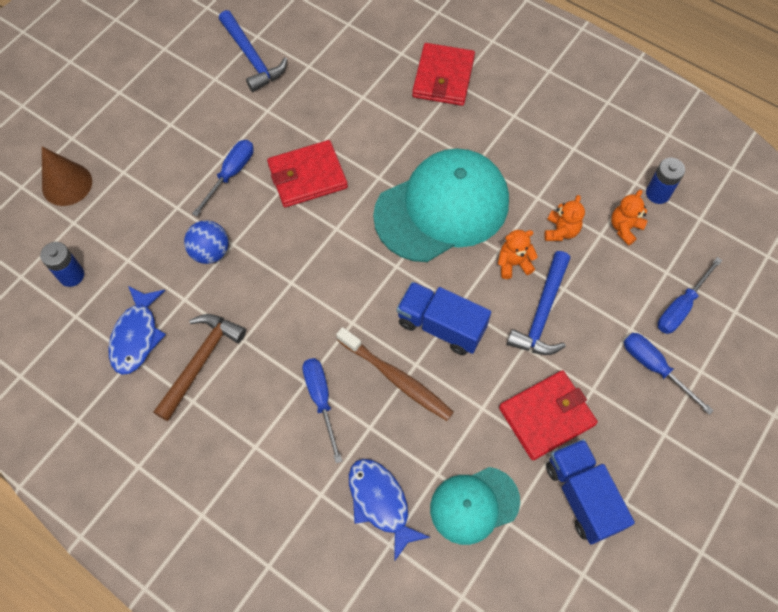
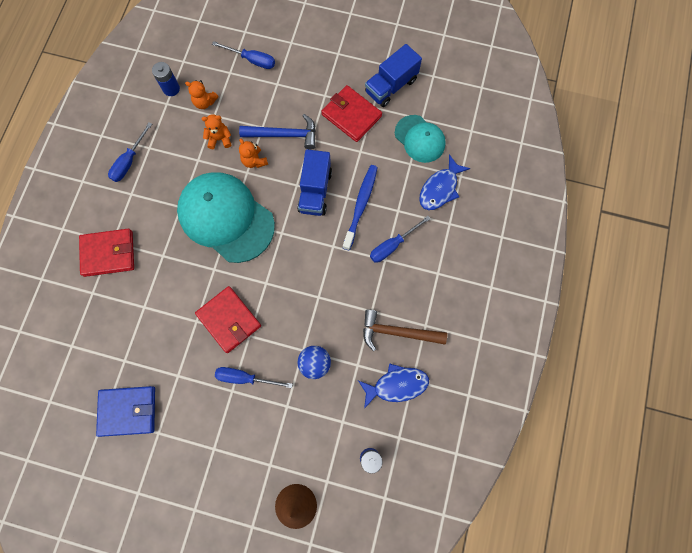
camera: 110 degrees left, 10 degrees up
blue hammer [219,10,287,92] -> blue wallet [96,386,155,437]
brown toothbrush [336,327,454,421] -> blue toothbrush [342,165,378,250]
blue screwdriver [624,333,714,415] -> blue screwdriver moved to [108,122,152,182]

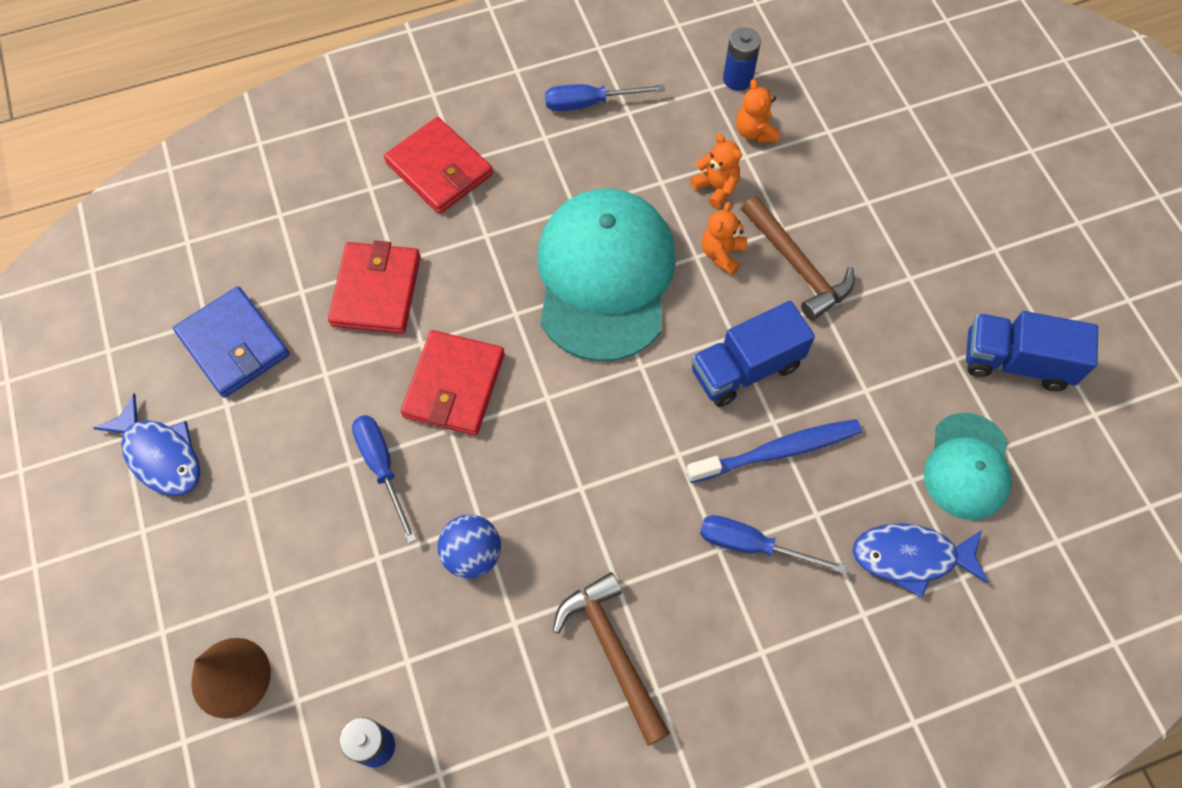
camera: 55 degrees right, 10 degrees down
blue screwdriver [212,41,275,69] -> none
blue hammer [239,114,316,150] -> brown hammer [742,196,855,321]
red wallet [321,85,382,142] -> red wallet moved to [328,241,421,334]
blue fish [358,363,429,409] -> blue fish moved to [94,394,200,496]

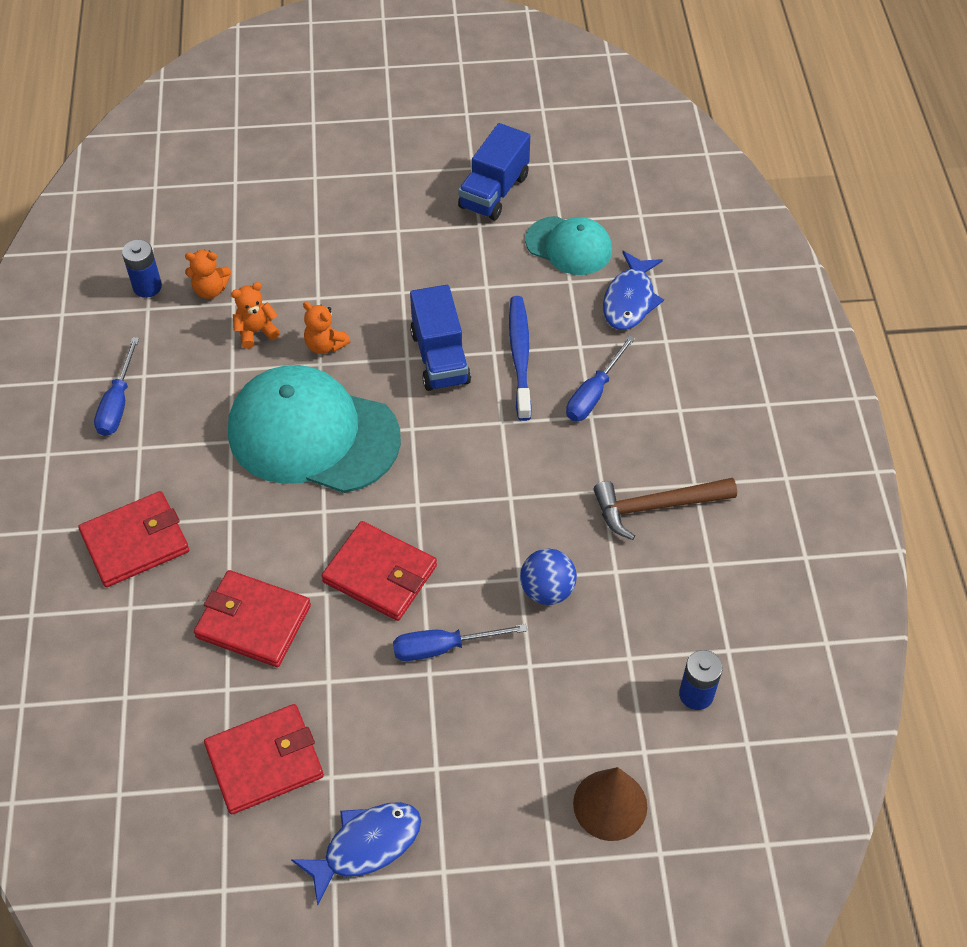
camera: 75 degrees left, 10 degrees down
blue wallet [173,286,289,398] -> red wallet [204,704,324,814]
brown hammer [742,196,855,321] -> none

